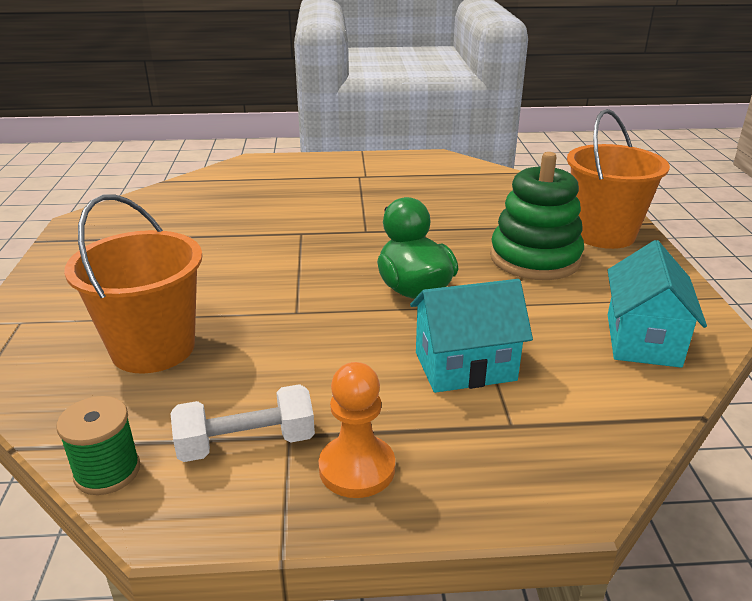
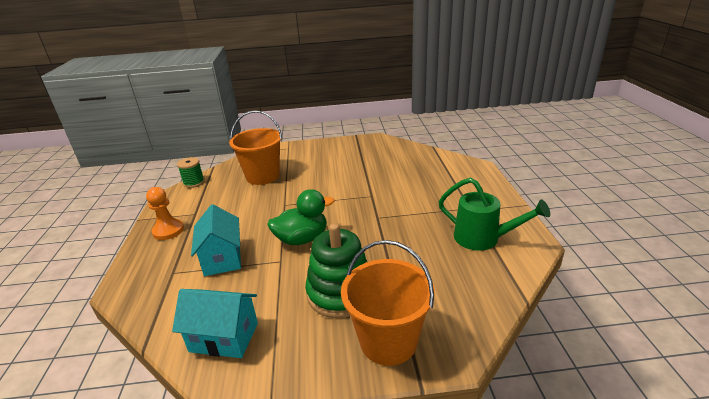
camera: 90 degrees right, 0 degrees up
white dumbbell [171,384,315,462] -> none
none -> green watering can [438,178,550,251]

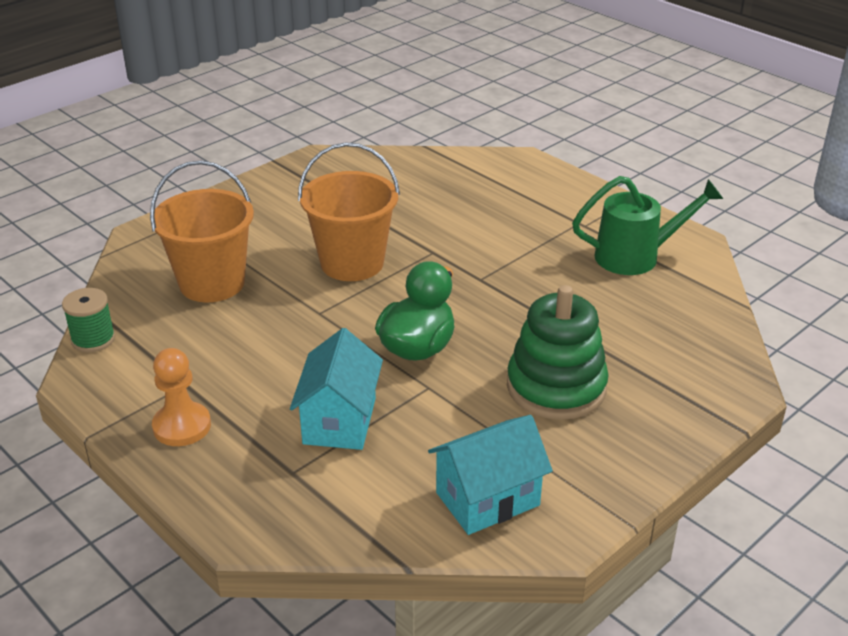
camera: 40 degrees left, 5 degrees up
turquoise house [191,204,241,276] -> turquoise house turned 60 degrees clockwise [290,328,383,450]
orange bucket [341,240,435,366] -> orange bucket moved to [298,142,400,281]

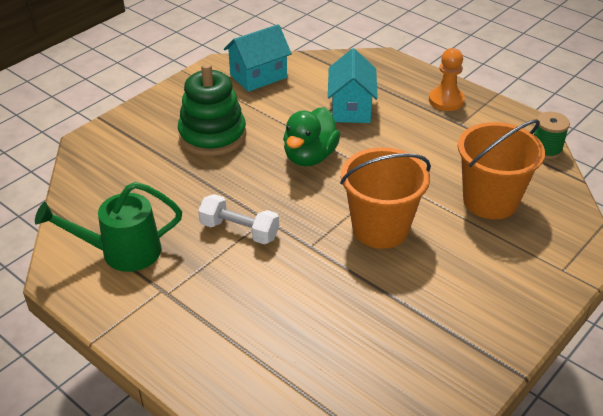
camera: 175 degrees right, 5 degrees up
none -> white dumbbell [198,194,279,244]

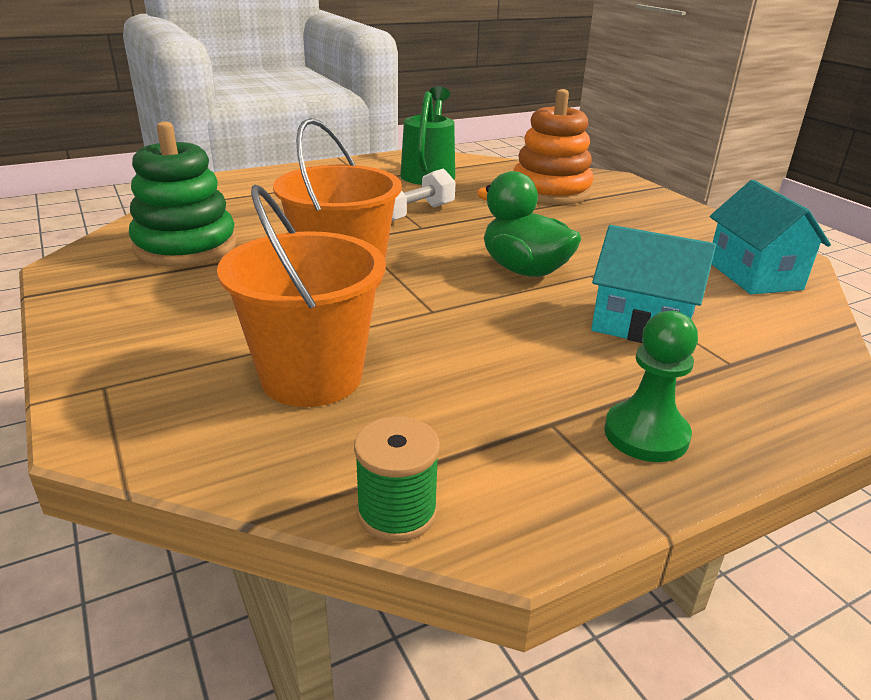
camera: 110 degrees right, 10 degrees down
green stacking toy [178,63,246,156] -> green stacking toy moved to [129,121,237,267]
orange pawn [429,48,465,111] -> green pawn [604,311,698,462]
none -> orange stacking toy [513,89,594,205]

